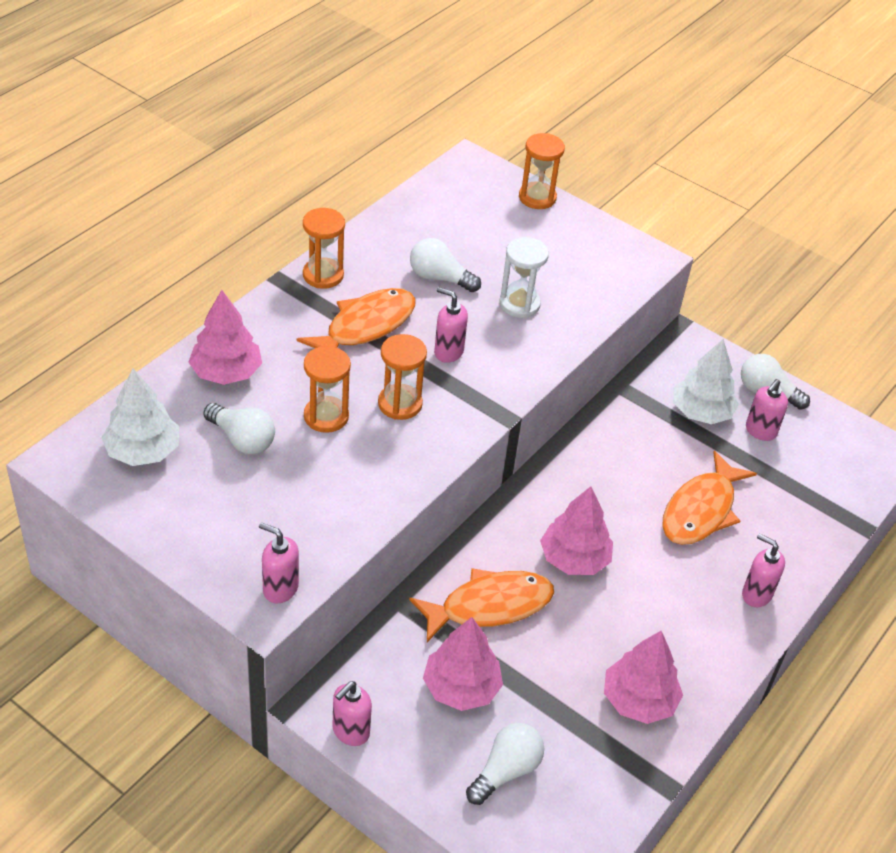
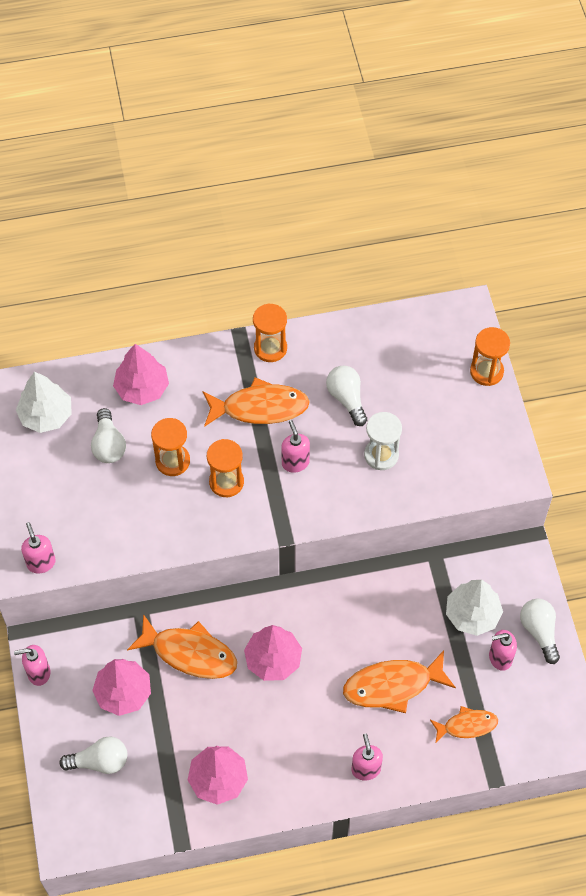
camera: 45 degrees right, 15 degrees up
none -> orange fish [430,706,498,744]

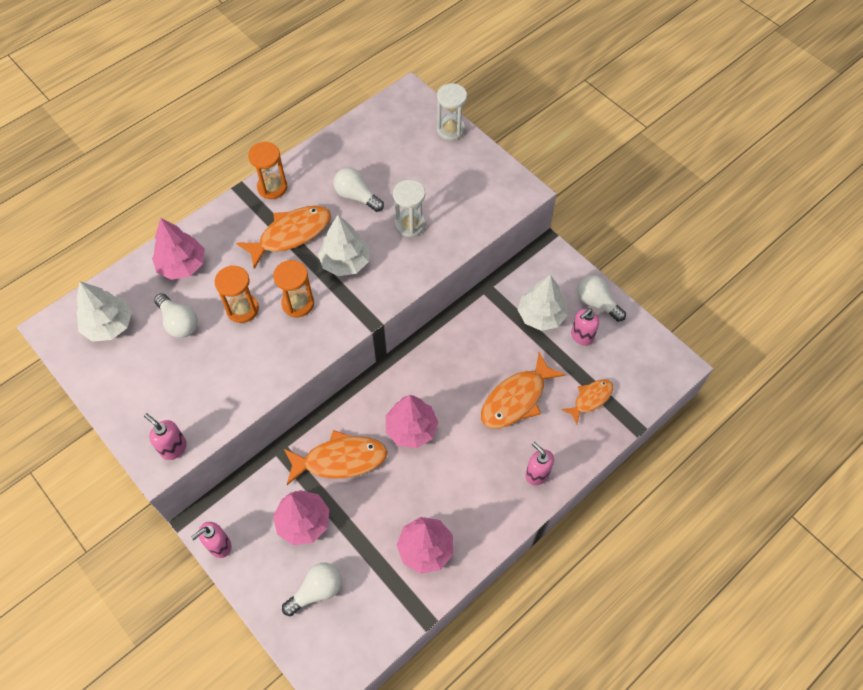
camera: 30 degrees left, 0 degrees up
pink soap dispenser [281,420,310,473] -> white tree [318,215,370,276]
orange hourglass [470,327,510,386] -> white hourglass [437,83,467,141]

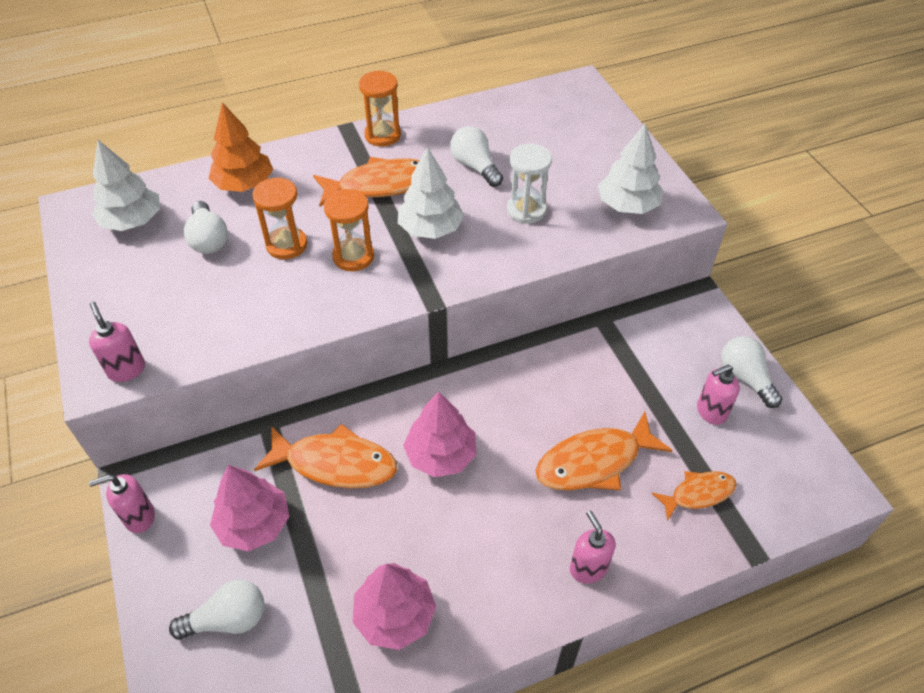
camera: 20 degrees right, 10 degrees down
pink tree [152,218,205,280] -> orange tree [208,102,273,192]
white hourglass [437,83,467,141] -> none
white tree [518,275,568,331] -> white tree moved to [598,124,664,214]

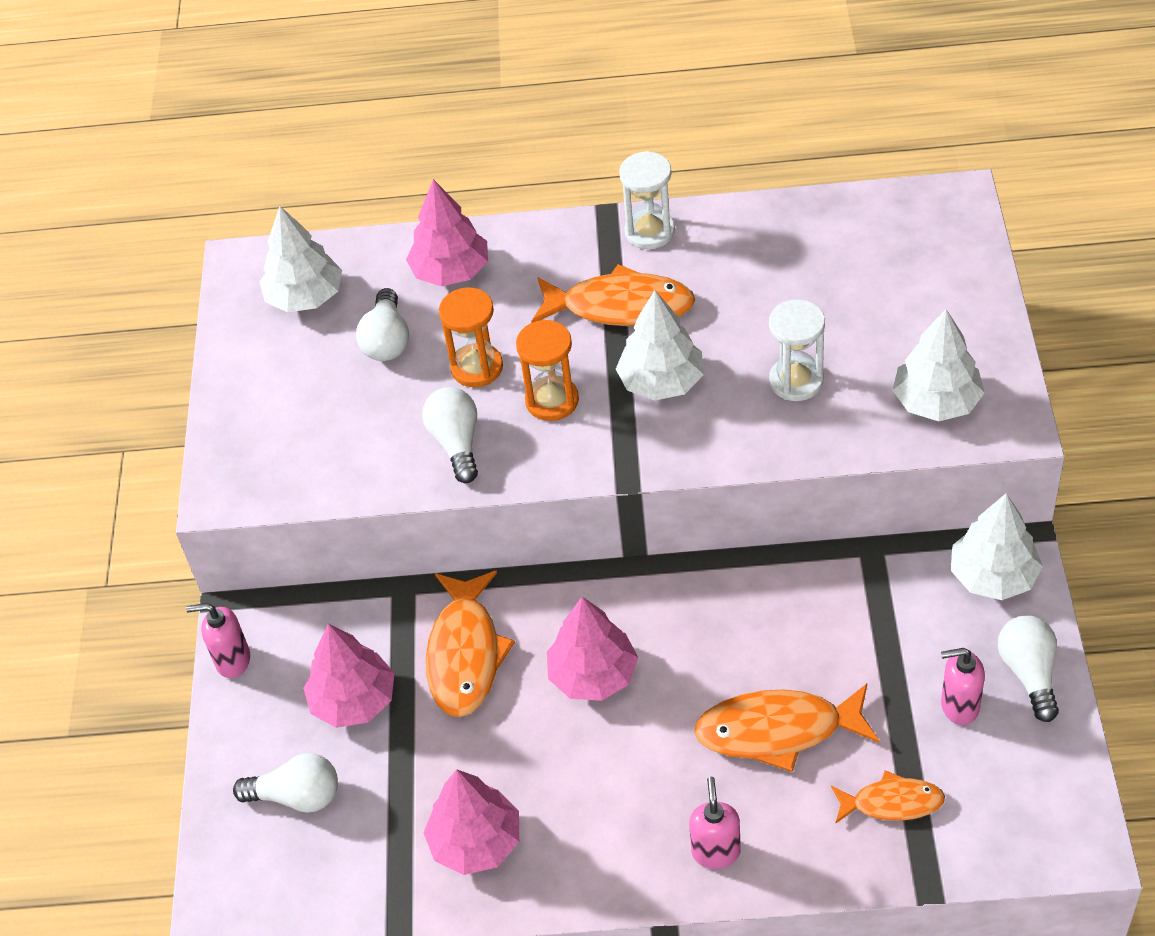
camera: 25 degrees right, 0 degrees up
pink soap dispenser [89,302,145,382] -> none
orange tree [208,102,273,192] -> pink tree [406,179,488,286]
orange fish [254,424,397,489] -> orange fish turned 60 degrees clockwise [426,571,515,717]
orange hourglass [359,71,401,147] -> white hourglass [619,151,675,249]
white light bulb [450,126,503,187] -> white light bulb moved to [422,387,478,483]
none -> white tree [951,493,1043,600]

